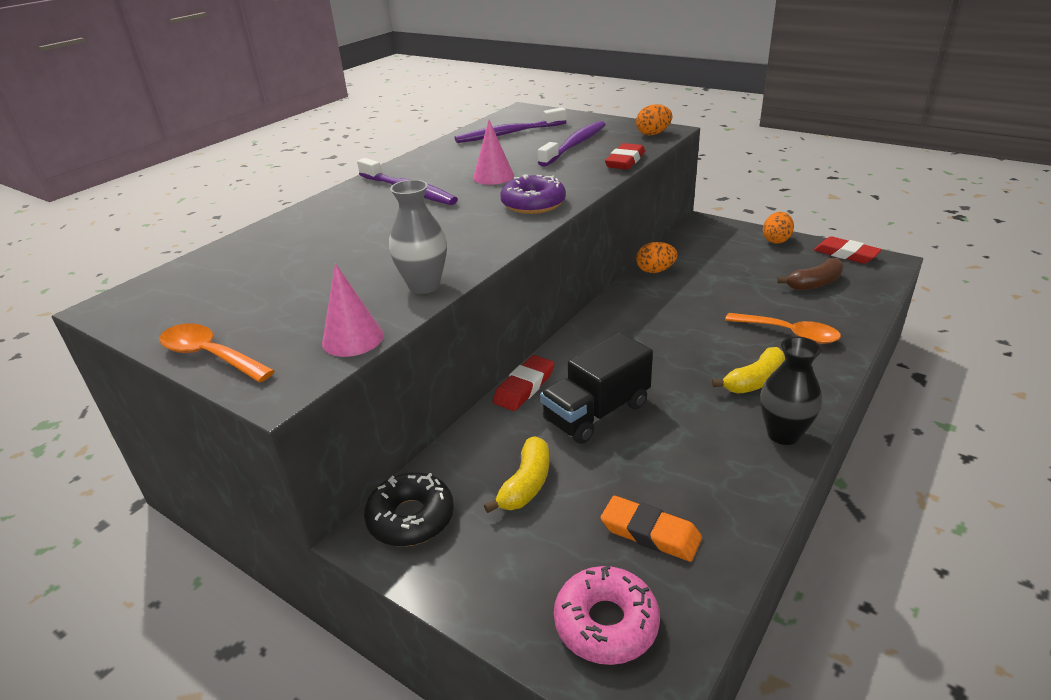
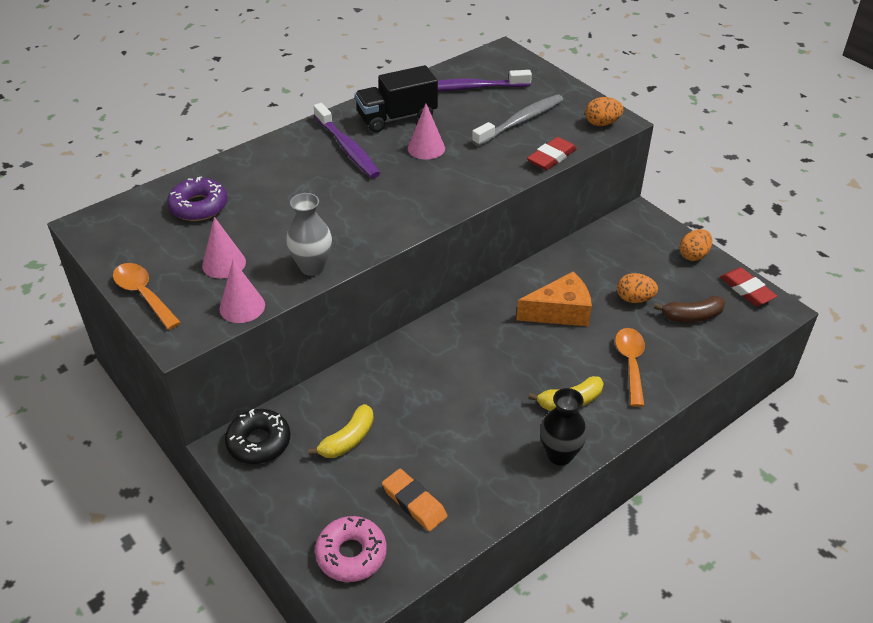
camera: 15 degrees right, 10 degrees up
red eraser [493,355,554,411] -> none
purple donut [500,174,566,214] -> purple donut moved to [167,176,227,221]
purple toothbrush [538,121,606,167] -> grey toothbrush [472,94,564,146]
black truck [540,333,653,444] -> black truck moved to [355,65,438,132]
orange egg [636,242,677,273] -> orange egg moved to [617,273,658,303]
orange spoon [725,313,841,344] -> orange spoon turned 135 degrees counterclockwise [615,328,645,407]
none -> pink cone [202,217,246,279]
none -> orange cheese [516,272,592,326]

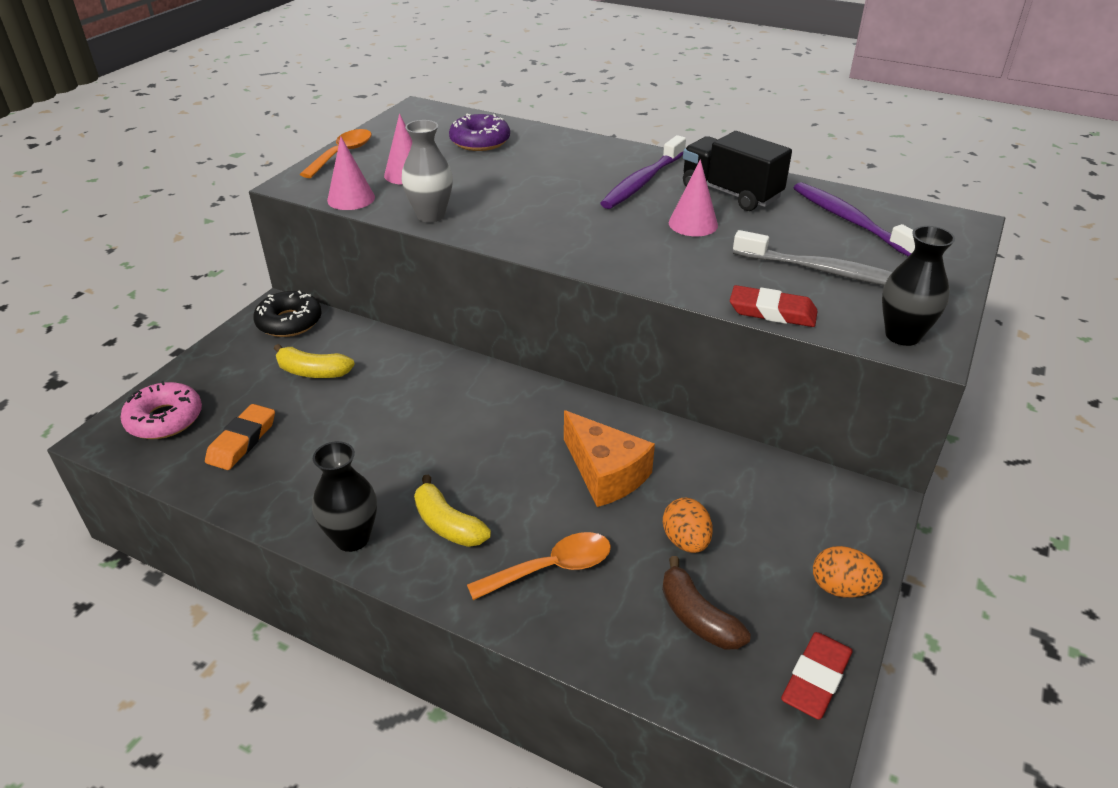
camera: 65 degrees right, 5 degrees down
orange egg [585,97,623,126] -> black vase [882,226,955,346]

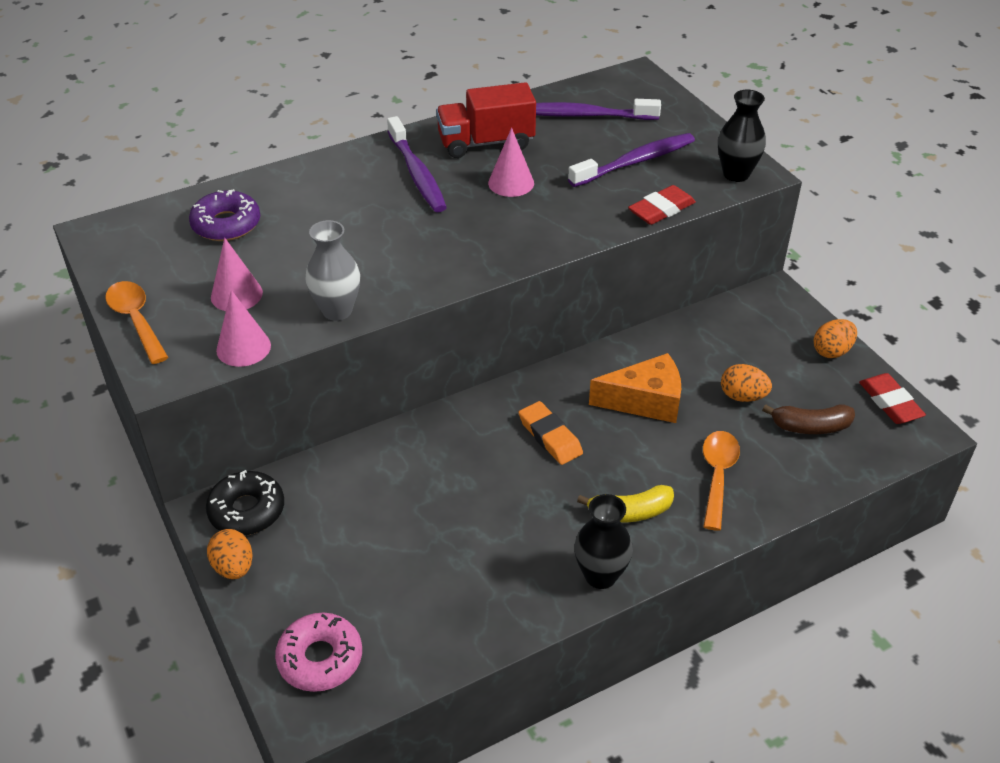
camera: 55 degrees left, 5 degrees up
orange eraser [205,404,275,470] -> orange eraser moved to [519,401,583,465]
yellow banana [274,344,355,378] -> none
black truck [683,131,792,211] -> red truck [436,82,536,158]
grey toothbrush [733,230,892,285] -> purple toothbrush [568,133,695,187]
none -> orange egg [207,529,253,579]

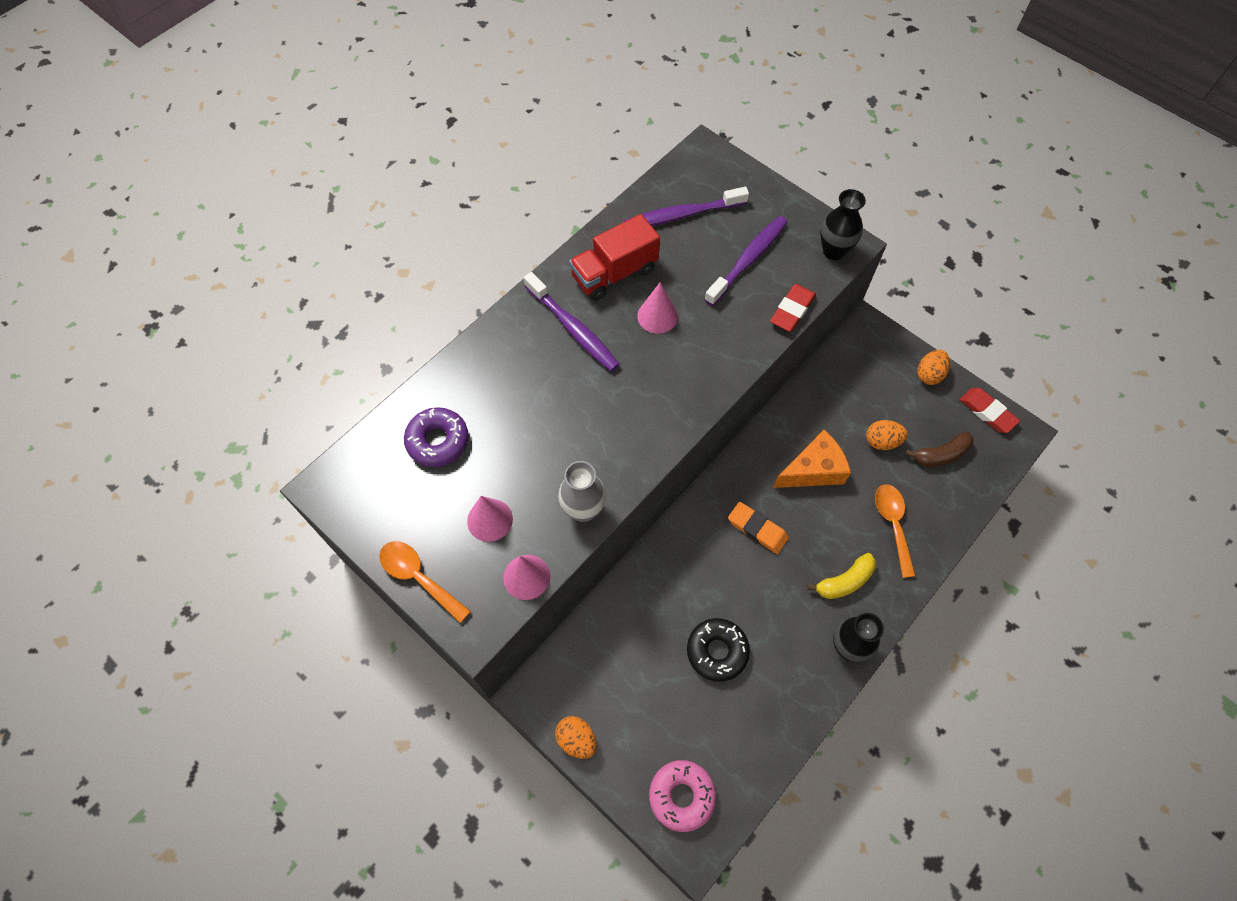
camera: 20 degrees left, 20 degrees up
black donut [206,470,284,536] -> black donut moved to [687,618,750,682]

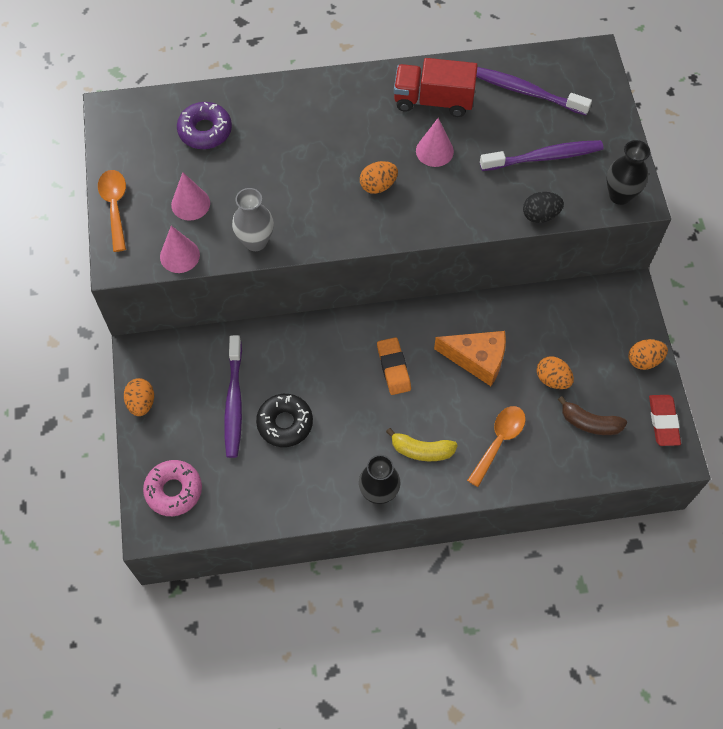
camera: 40 degrees right, 0 degrees up
purple toothbrush [524,272,620,372] -> purple toothbrush moved to [224,335,242,458]
red eraser [770,284,816,332] -> black egg [523,192,564,223]
none -> orange egg [360,161,398,194]

